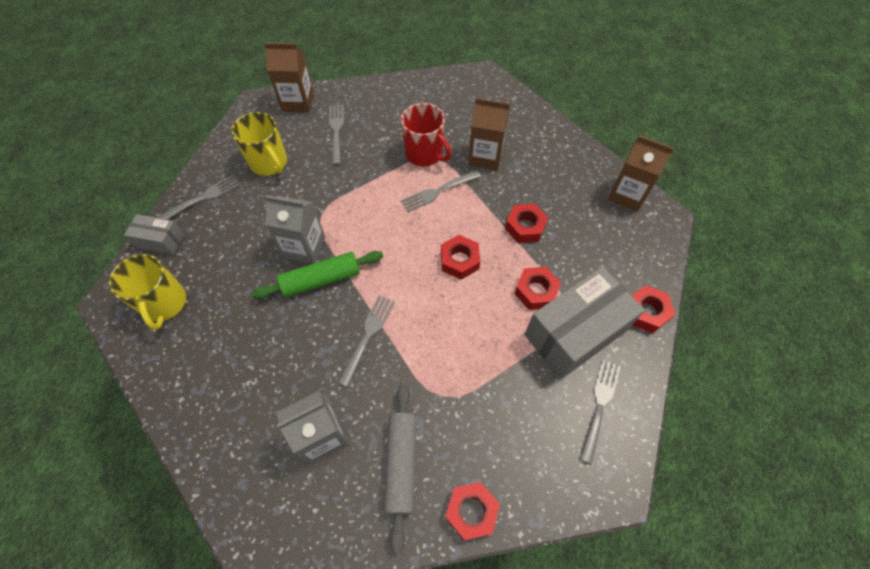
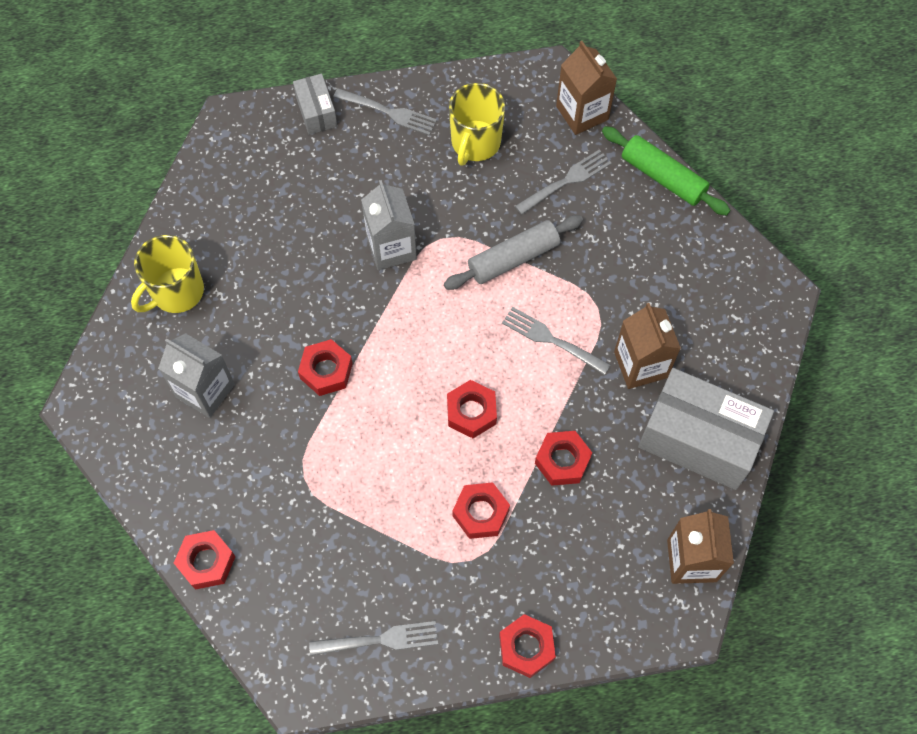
camera: 60 degrees right, 5 degrees up
yellow mug [109,254,186,330] -> yellow mug moved to [131,235,204,313]
green rolling pin [252,251,383,299] -> green rolling pin moved to [602,126,731,216]
grey fork [338,296,394,387] -> red nut [298,339,353,396]
grey rolling pin [384,383,416,553] -> grey rolling pin moved to [444,215,583,290]
red mug [401,103,452,166] -> none
grey box [524,267,645,379] -> grey box moved to [638,368,774,490]

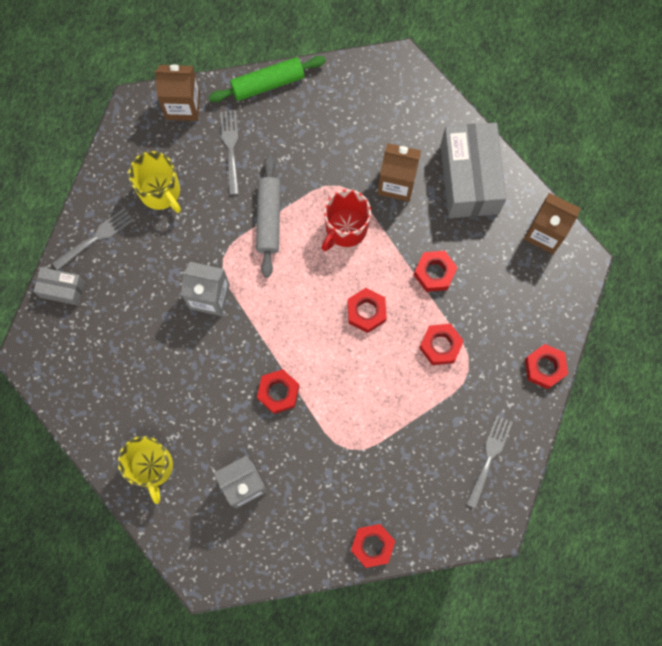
camera: 60 degrees left, 10 degrees up
grey fork [502,307,610,375] -> red mug [322,189,371,251]
grey box [638,368,774,490] -> grey box turned 60 degrees counterclockwise [440,123,507,218]

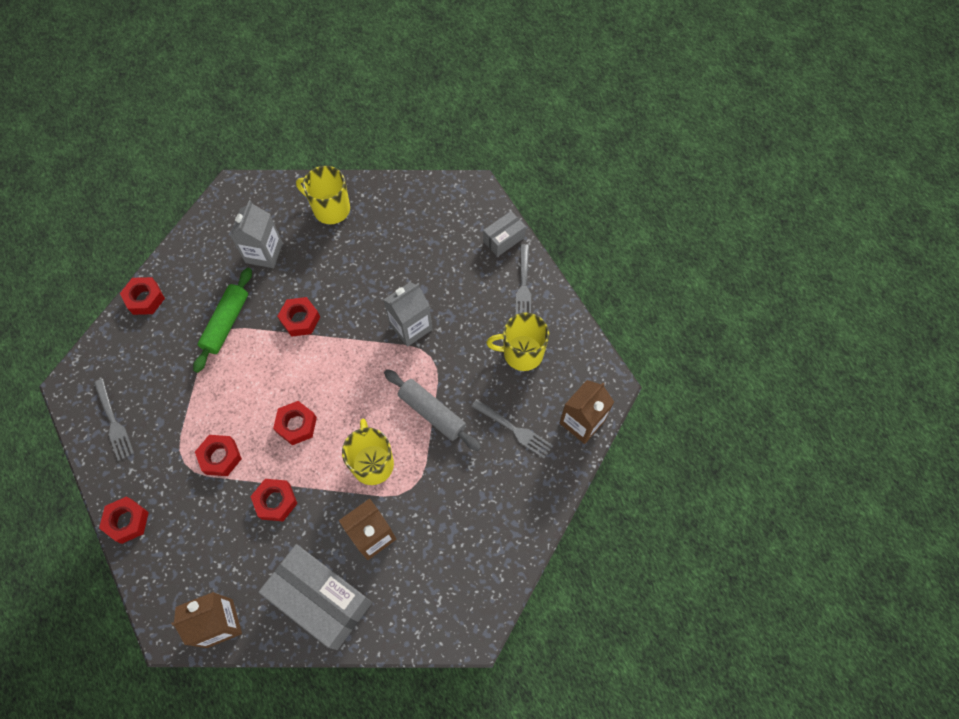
camera: 130 degrees right, 10 degrees down
green rolling pin [209,56,326,102] -> green rolling pin moved to [193,268,252,373]
red mug [322,189,371,251] -> yellow mug [342,419,394,485]

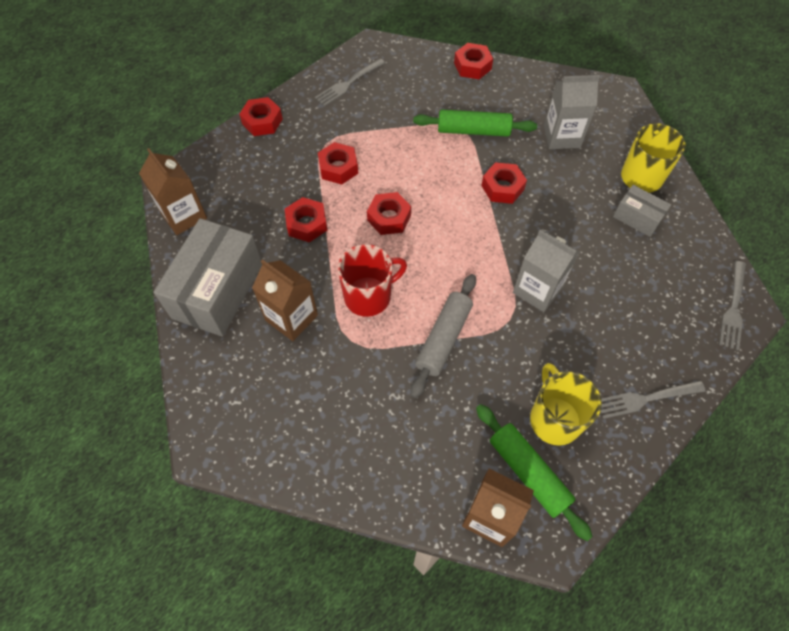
camera: 75 degrees right, 5 degrees down
yellow mug [342,419,394,485] -> red mug [338,244,407,317]
grey fork [471,399,553,459] -> grey fork moved to [719,261,746,351]
grey box [483,211,526,257] -> grey box moved to [613,185,671,237]
none -> green rolling pin [476,404,593,541]

